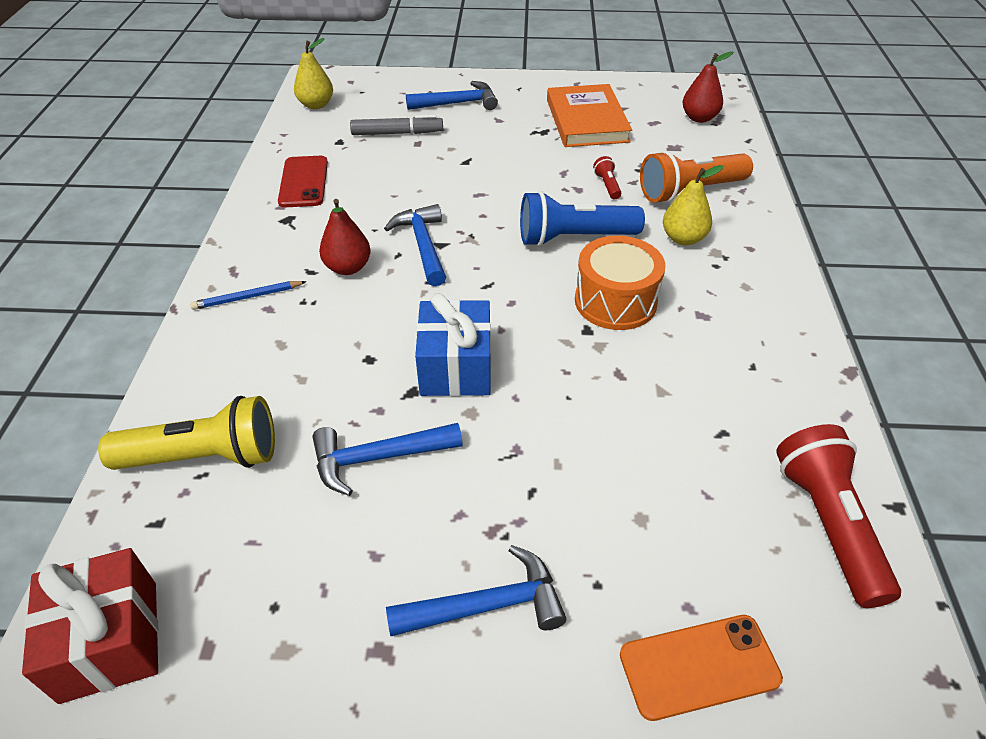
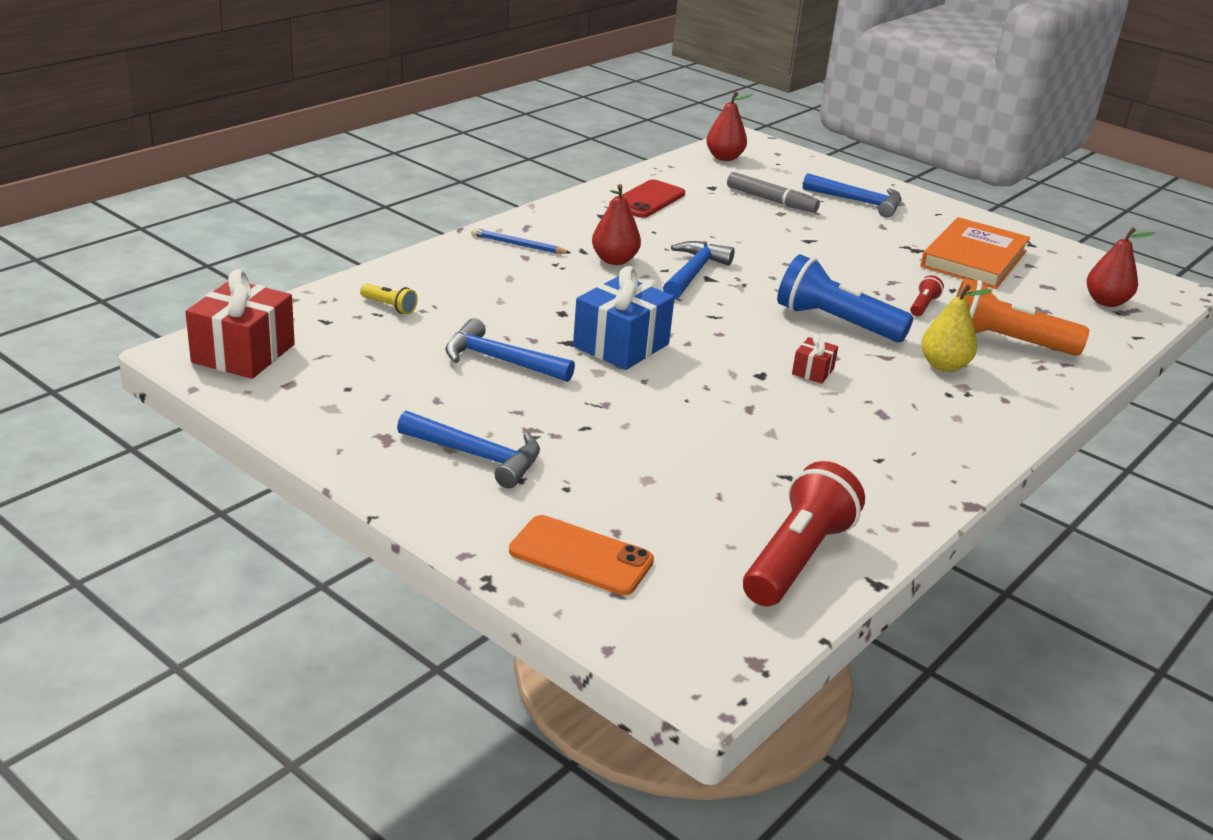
camera: 35 degrees right, 15 degrees down
yellow flashlight [98,396,275,470] -> yellow flashlight [360,284,418,314], size x0.44
yellow pear [294,38,333,109] -> red pear [706,92,752,161]
orange drum [575,236,665,330] -> red gift [792,333,838,384]

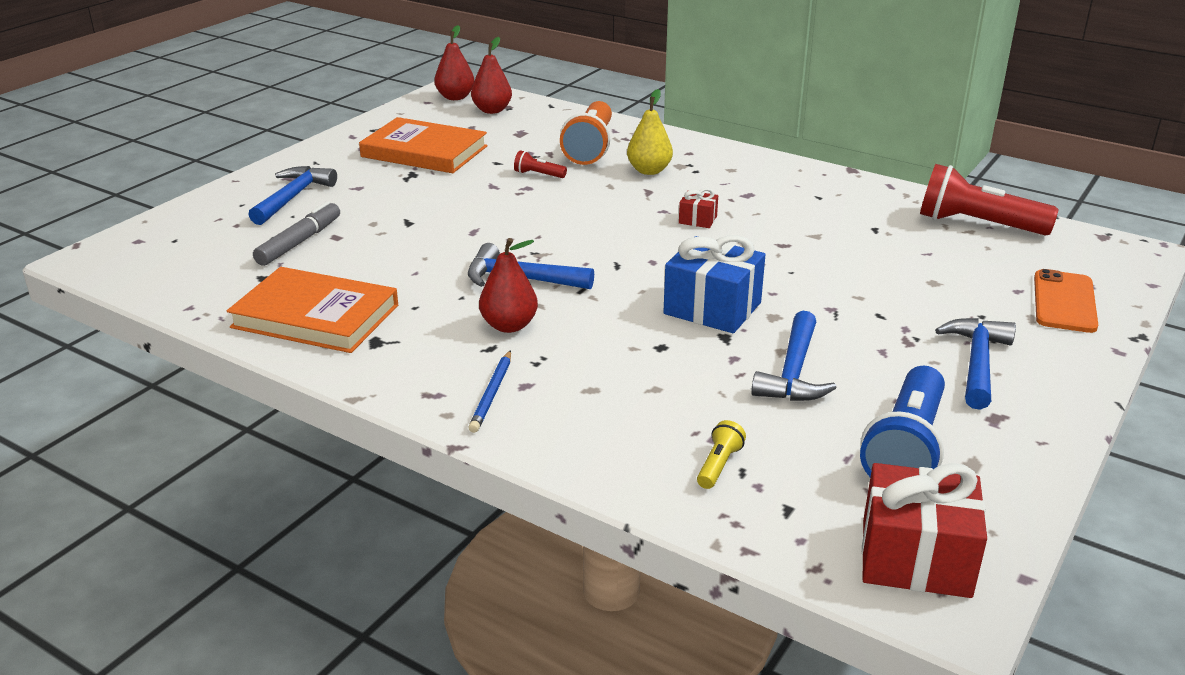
camera: 95 degrees left, 0 degrees up
red phone [609,179,685,218] -> orange book [227,267,398,353]
red pear [706,92,752,161] -> red pear moved to [434,25,474,100]
blue flashlight [777,254,913,342] -> blue flashlight moved to [860,366,945,477]

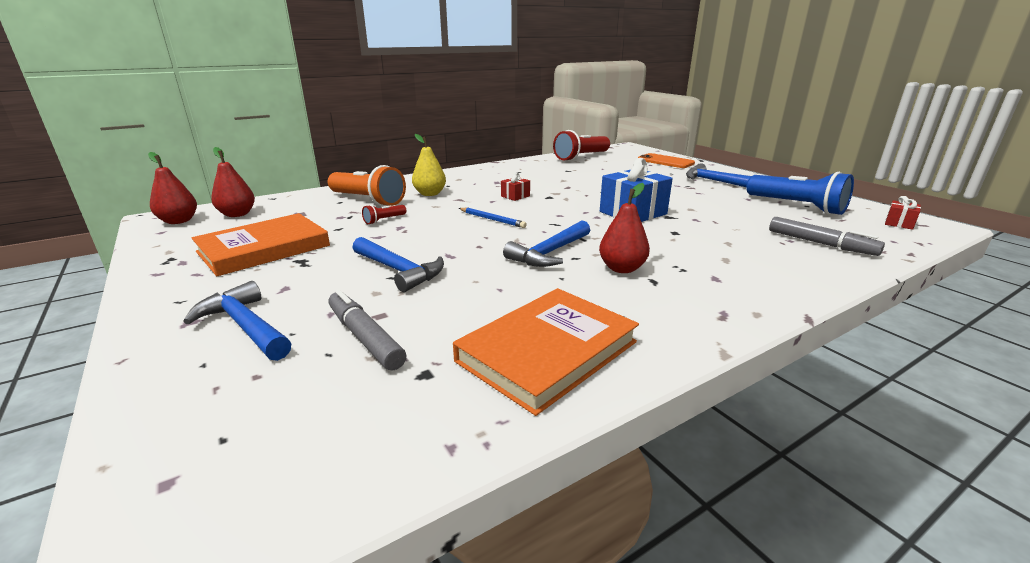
camera: 65 degrees left, 5 degrees down
blue pencil [468,350,511,433] -> blue pencil moved to [459,207,527,228]
yellow flashlight [697,420,746,489] -> grey marker [769,217,885,256]
blue hammer [751,311,837,401] -> blue hammer moved to [353,237,444,292]
red gift [862,463,987,598] -> red gift [885,196,921,230], size x0.48

